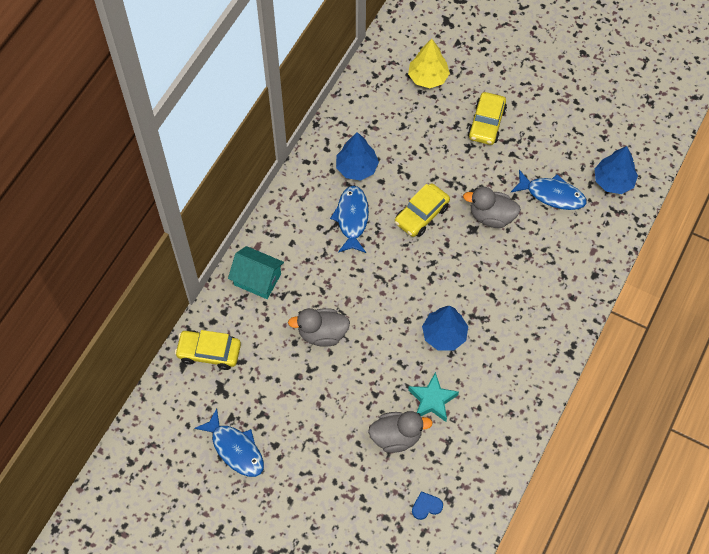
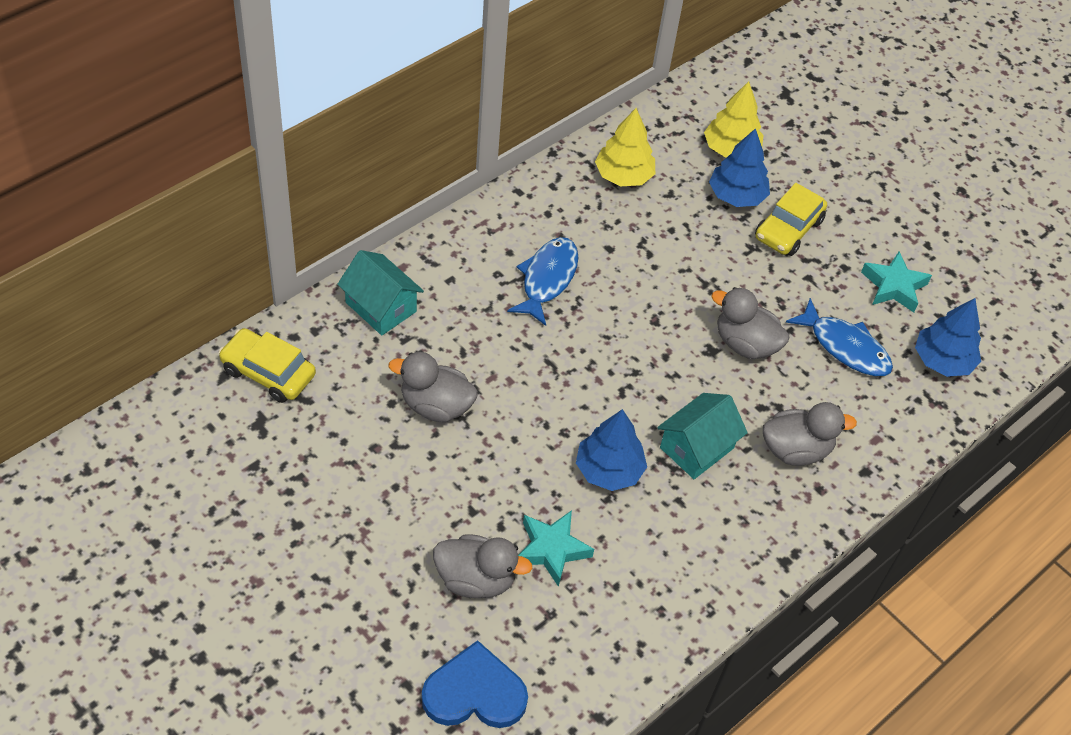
camera: 15 degrees right, 10 degrees down
blue fish [194,408,264,477] -> none
blue tree [336,132,379,181] -> blue tree moved to [709,128,770,207]
yellow car [395,183,450,237] -> none
blue heart [412,491,443,520] -> blue heart [422,640,528,728], size x2.03
none -> yellow tree [595,108,655,186]
none -> turquoise house [657,393,748,479]
none -> grey duck [763,402,857,466]
none -> turquoise star [861,251,932,312]

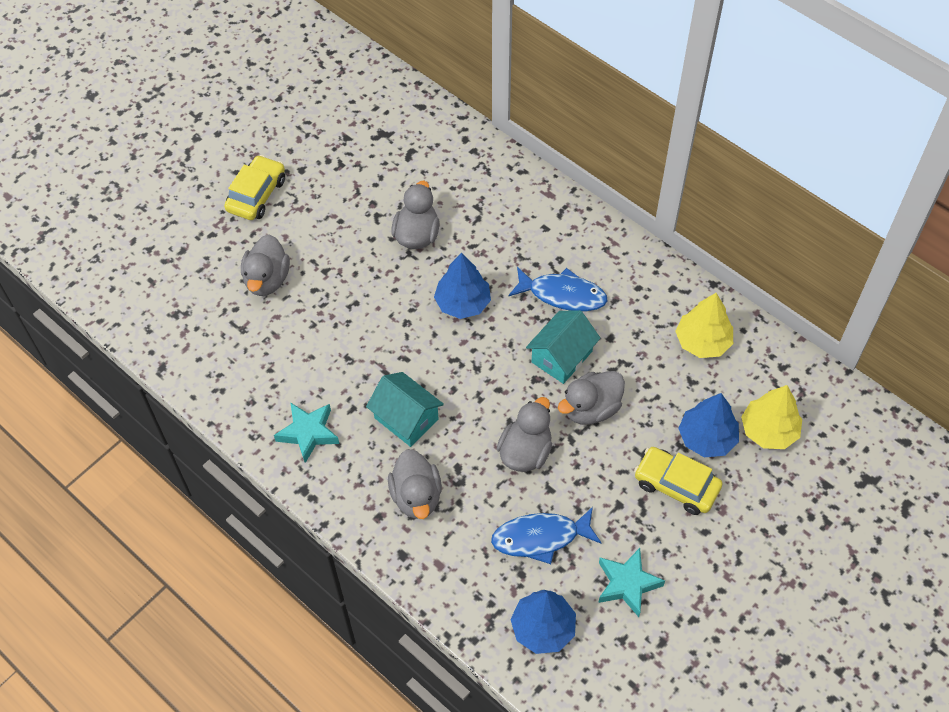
camera: 90 degrees right, 5 degrees up
yellow car [219,328,316,403] -> yellow car moved to [224,155,285,220]
turquoise house [337,250,424,335] -> turquoise house moved to [526,310,600,384]
blue heart [422,640,528,728] -> none
turquoise star [518,510,594,587] -> turquoise star moved to [274,402,339,463]
blue tree [576,409,647,491] -> blue tree moved to [434,252,491,319]
blue fish [786,298,893,376] -> blue fish turned 45 degrees clockwise [491,507,601,564]
none -> grey duck [558,371,625,425]

